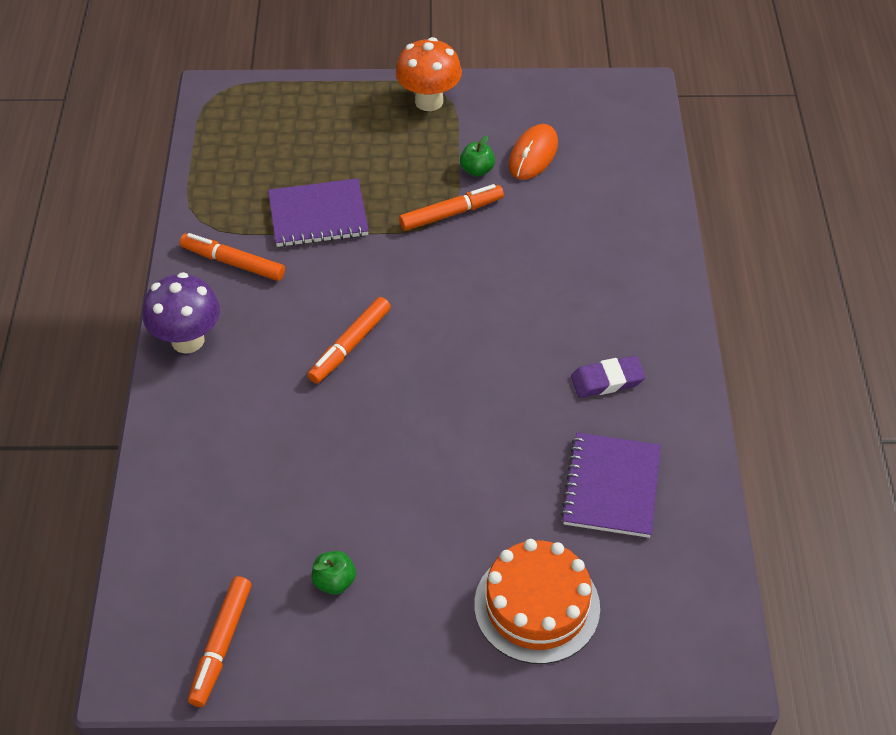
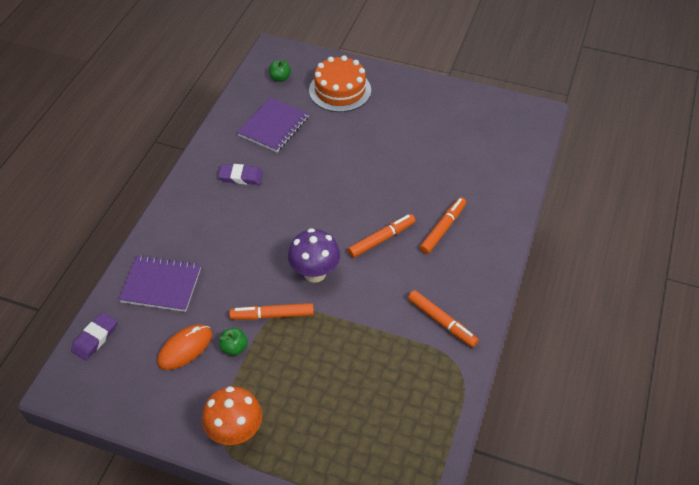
camera: 160 degrees left, 0 degrees up
purple mushroom [143,272,220,354] -> purple mushroom moved to [288,228,340,282]
orange marker [188,576,252,707] -> orange marker moved to [419,197,466,254]
purple notebook [268,178,369,247] -> purple notebook moved to [119,255,201,312]
green apple [312,551,356,595] -> green apple moved to [269,60,291,82]
none -> purple eraser [71,312,117,360]

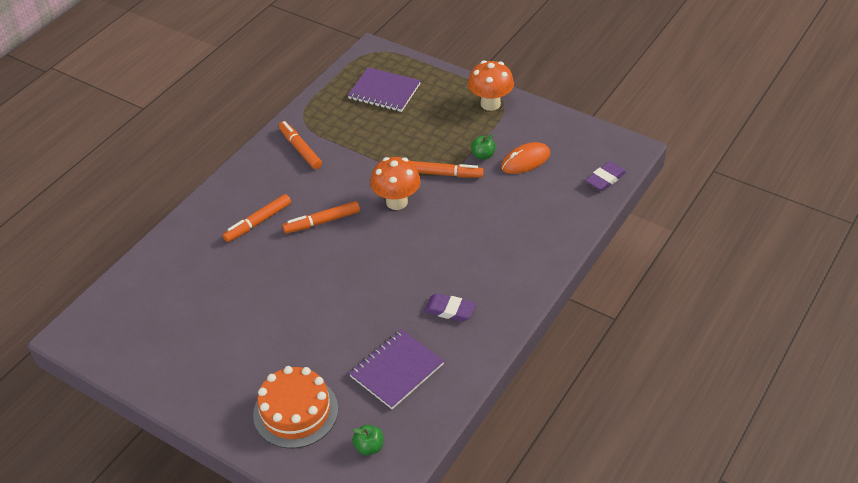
camera: 165 degrees left, 5 degrees down
purple notebook [119,255,201,312] -> purple notebook moved to [348,67,421,112]
purple mushroom [288,228,340,282] -> orange mushroom [370,157,421,210]

